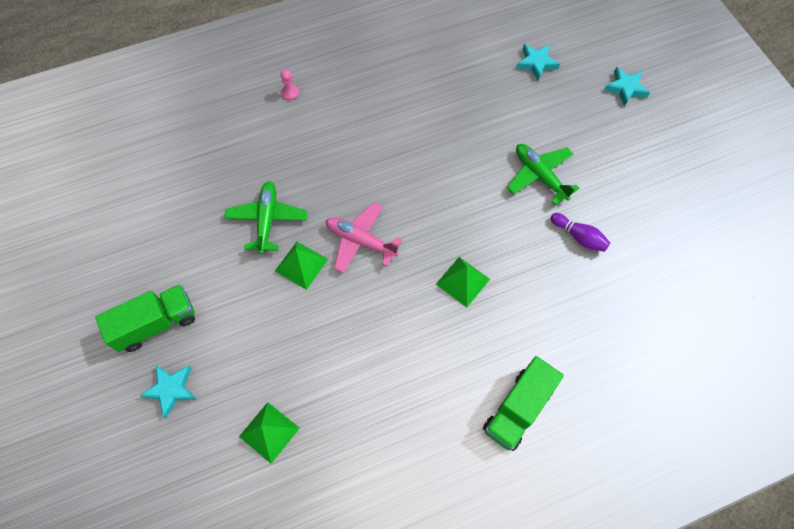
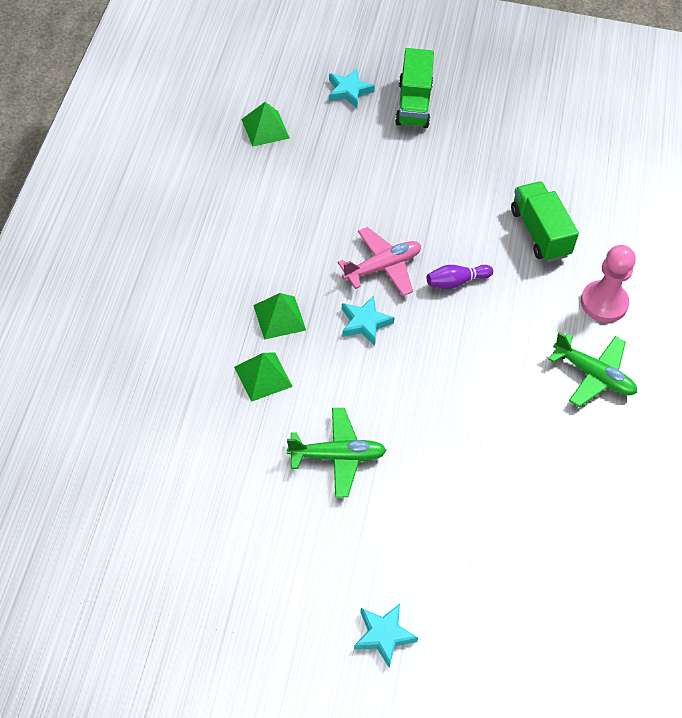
camera: 120 degrees right, 10 degrees down
green plane [224,181,307,254] -> green plane moved to [548,332,637,407]
green pyramid [275,242,328,290] -> green pyramid moved to [234,352,293,402]
pink pawn [281,70,299,100] -> pink pawn [581,245,636,322], size x2.15
green truck [483,356,564,451] -> green truck moved to [511,181,579,262]
turquoise star [516,44,560,81] -> turquoise star moved to [342,295,395,346]
purple bowling pin [550,213,610,252] -> purple bowling pin moved to [427,265,493,289]

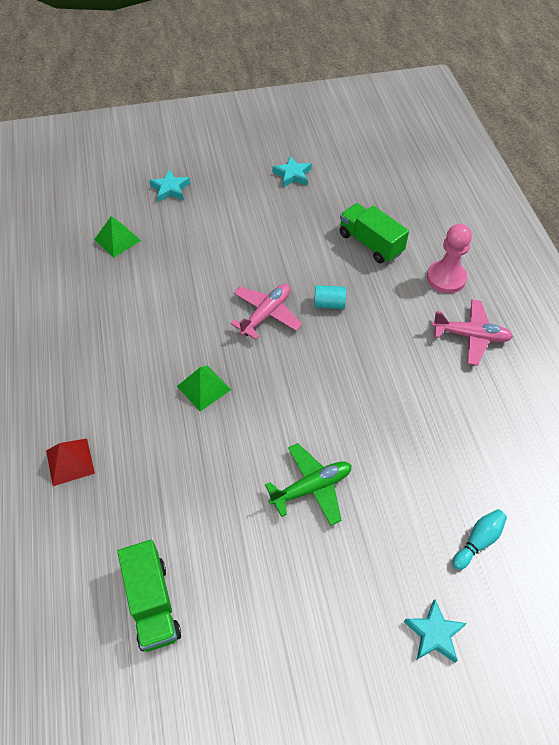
camera: 20 degrees left, 0 degrees up
green pyramid [234,352,293,402] -> none
turquoise star [342,295,395,346] -> turquoise star moved to [272,156,312,187]
green truck [395,48,434,128] -> green truck moved to [117,540,181,652]
purple bowling pin [427,265,493,289] -> turquoise cylinder [314,285,346,309]
green plane [548,332,637,407] -> pink plane [432,300,513,366]
none -> red pyramid [46,438,95,486]
none -> turquoise bowling pin [452,509,507,570]

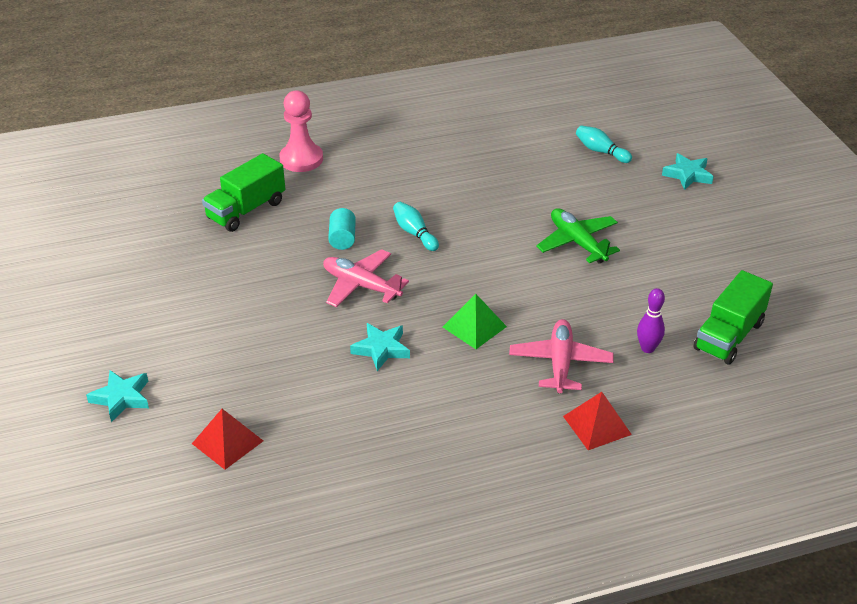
camera: 95 degrees left, 15 degrees down
green pyramid [94,216,141,257] -> red pyramid [192,409,263,470]
green truck [117,540,181,652] -> green truck turned 150 degrees clockwise [694,270,773,364]
turquoise star [272,156,312,187] -> turquoise star moved to [350,323,410,371]
pink plane [432,300,513,366] -> pink plane moved to [509,319,614,393]
none -> turquoise bowling pin [393,202,439,251]
none -> purple bowling pin [637,288,665,353]

